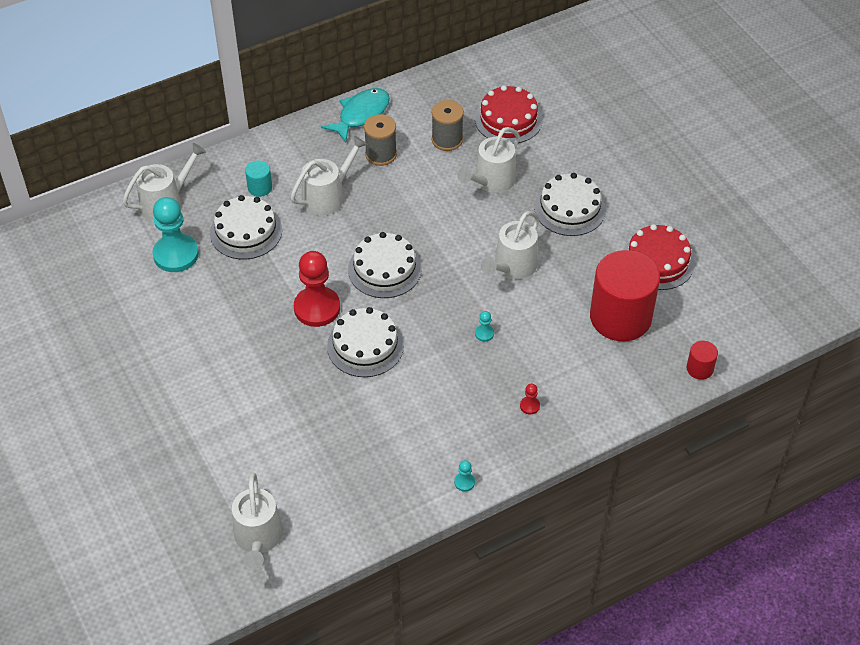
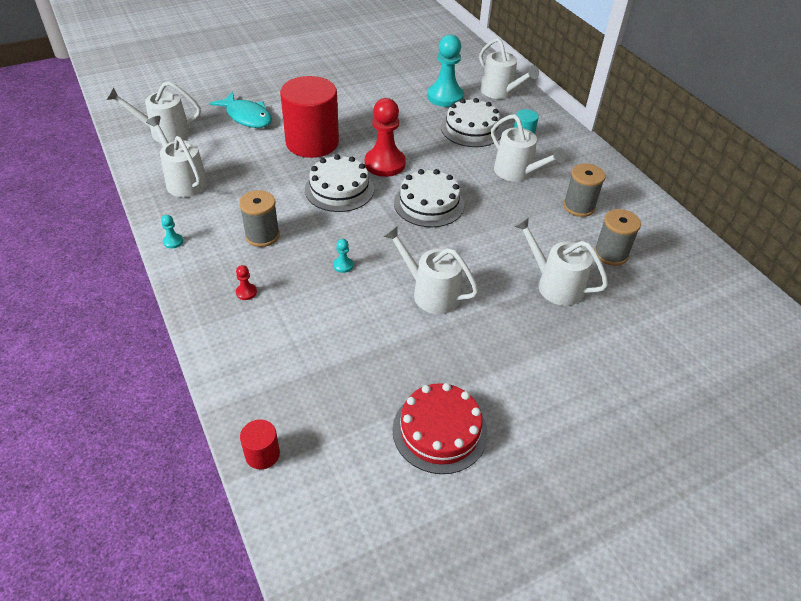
camera: 90 degrees right, 5 degrees down
turquoise fish [321,88,390,143] -> turquoise fish moved to [209,92,272,128]
red cake [475,85,543,144] -> none
white cake [534,173,606,236] -> none
red cylinder [590,250,660,341] -> red cylinder moved to [280,76,339,158]
none -> white watering can [146,116,208,197]
none -> grey spool [239,190,280,247]

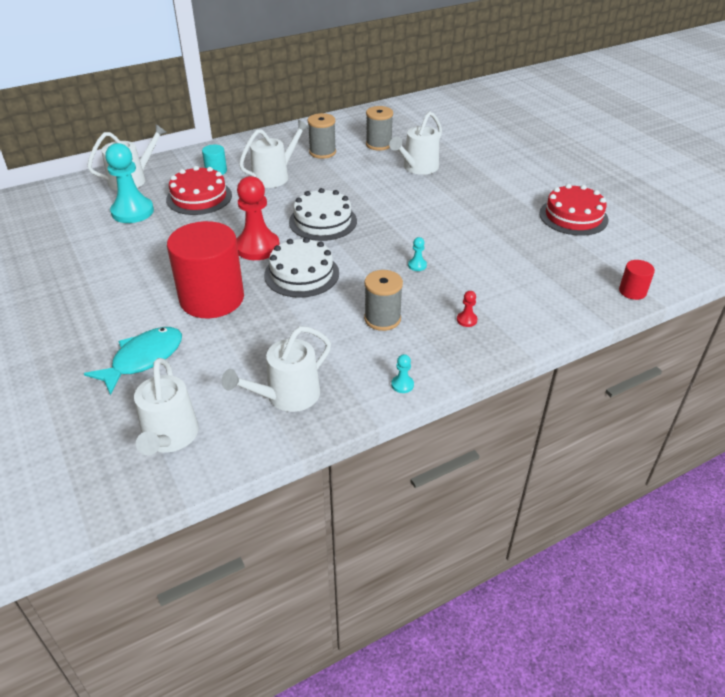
camera: 90 degrees left, 5 degrees down
white watering can [383,225,478,314] -> none
white cake [441,98,503,147] -> red cake [166,166,232,215]

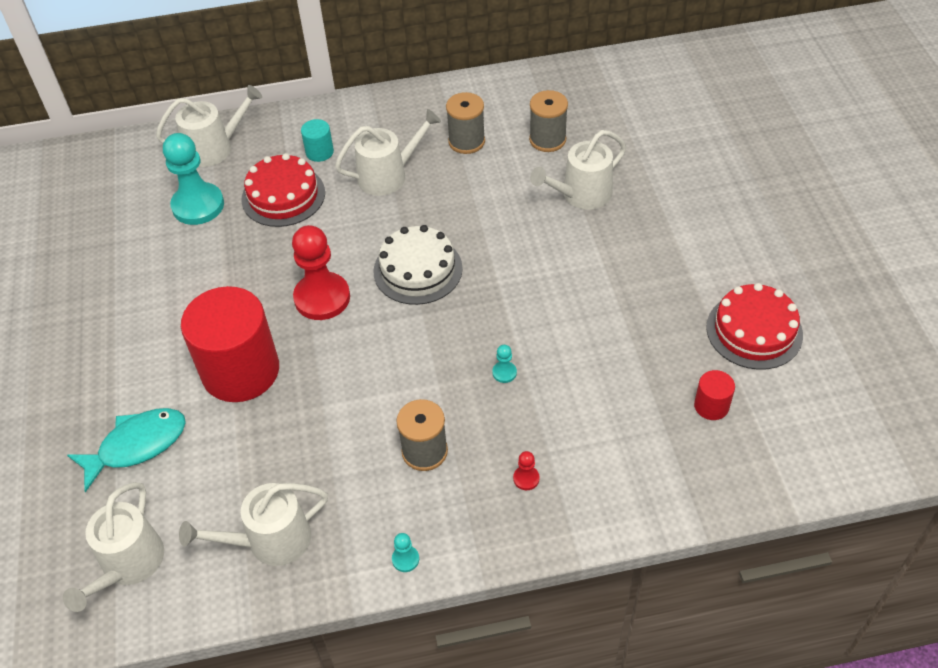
camera: 20 degrees right, 10 degrees up
white cake [264,237,339,298] -> none
red cylinder [619,260,655,300] -> red cylinder moved to [694,370,735,420]

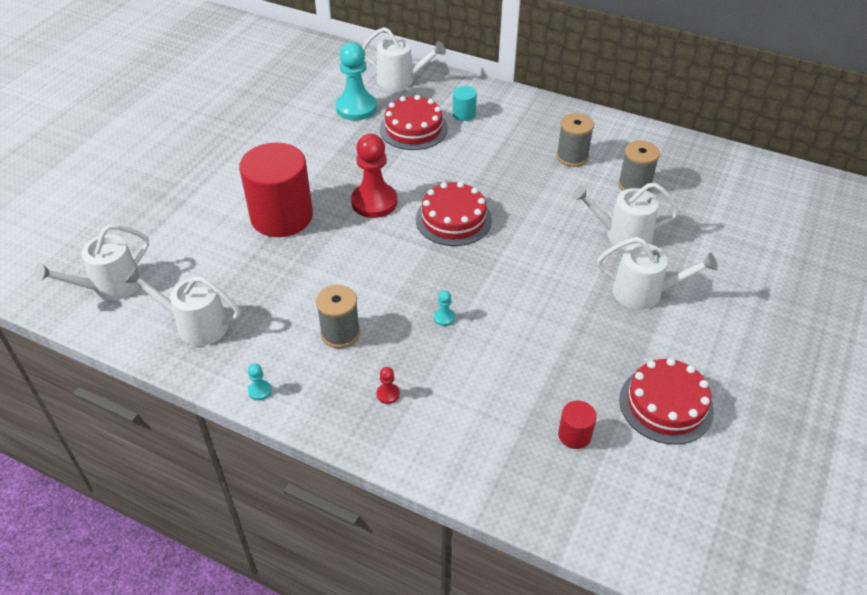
camera: 35 degrees right, 5 degrees down
turquoise fish [67,408,186,492] -> none
white watering can [335,109,441,196] -> white watering can moved to [597,237,718,310]
white cake [373,225,463,305] -> red cake [416,182,492,246]

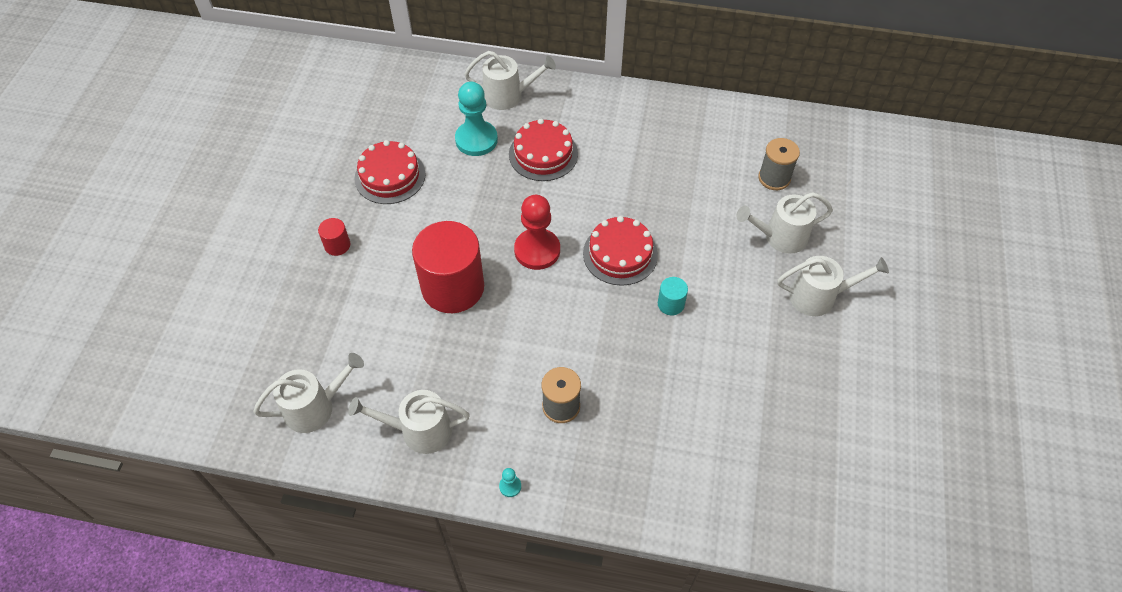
camera: 15 degrees left, 10 degrees up
white watering can [34,224,149,301] -> white watering can turned 150 degrees counterclockwise [253,353,364,433]
red pawn [377,367,400,404] -> none
turquoise pawn [434,290,455,326] -> none
turquoise cylinder [453,86,477,121] -> turquoise cylinder moved to [658,277,688,315]
grey spool [556,113,594,167] -> none
red cylinder [558,401,597,449] -> red cylinder moved to [318,218,350,256]
red cake [619,358,714,445] -> red cake moved to [354,140,426,204]

